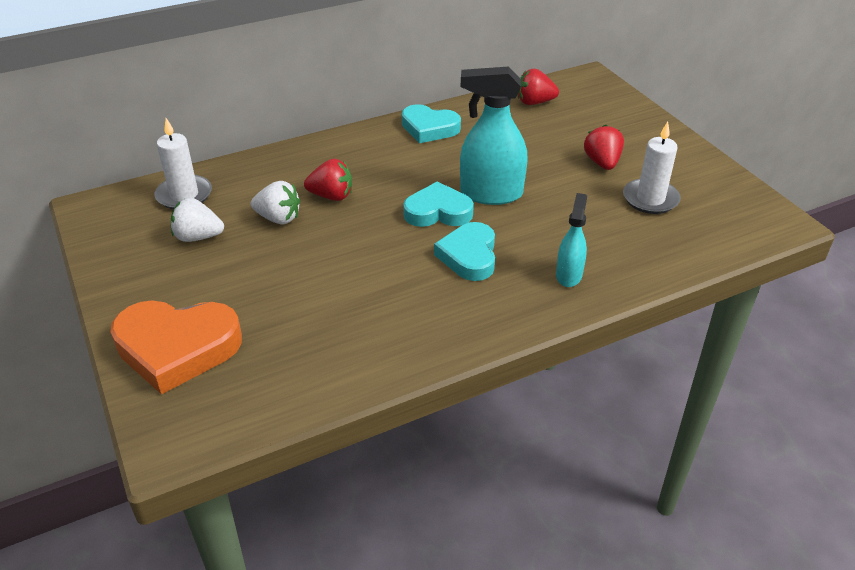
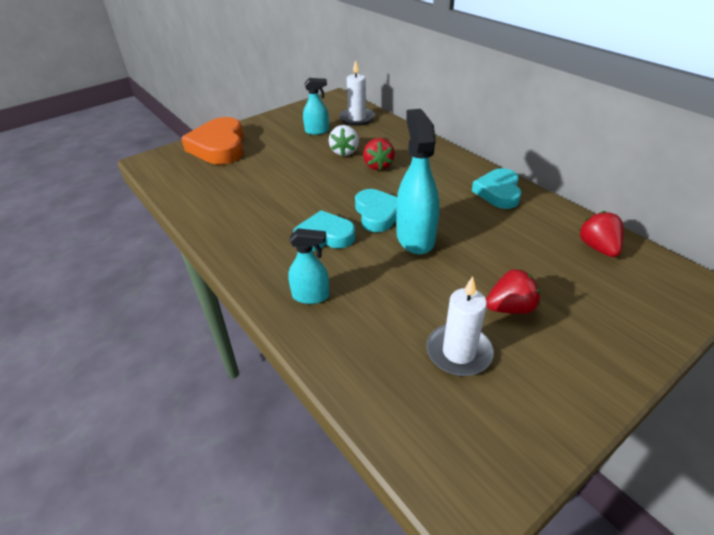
camera: 80 degrees right, 0 degrees up
white strawberry [171,198,224,242] -> turquoise spray bottle [303,78,329,135]

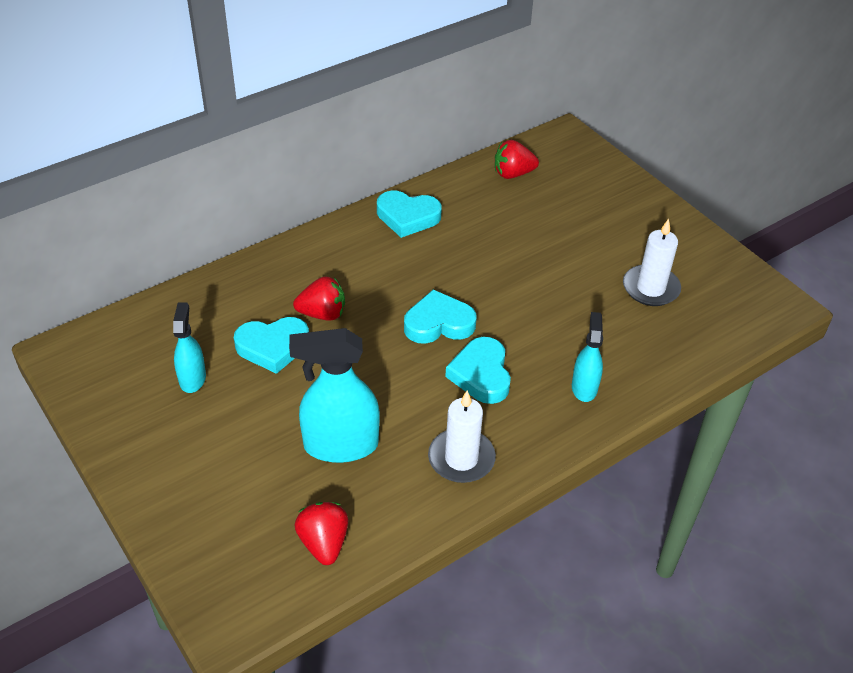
camera: 90 degrees left, 5 degrees up
orange heart [181,117,244,164] -> none
white strawberry [329,125,359,156] -> turquoise heart [234,317,309,374]
white candle [339,60,375,126] -> white candle moved to [428,391,496,483]
turquoise spray bottle [396,109,439,254] -> turquoise spray bottle moved to [289,328,380,463]
red strawberry [486,269,540,314] -> red strawberry moved to [294,502,348,565]

